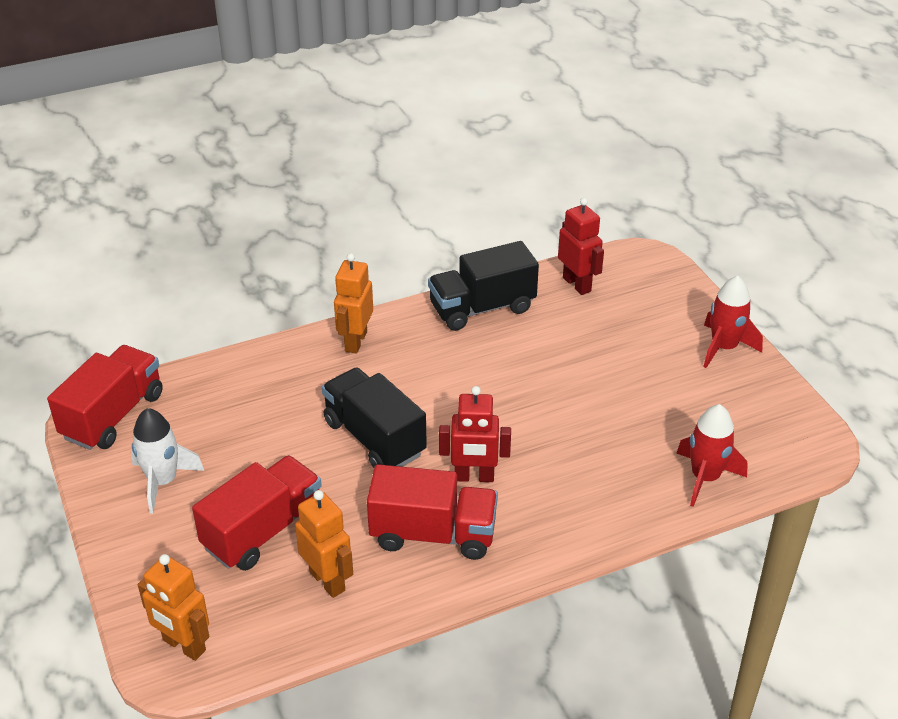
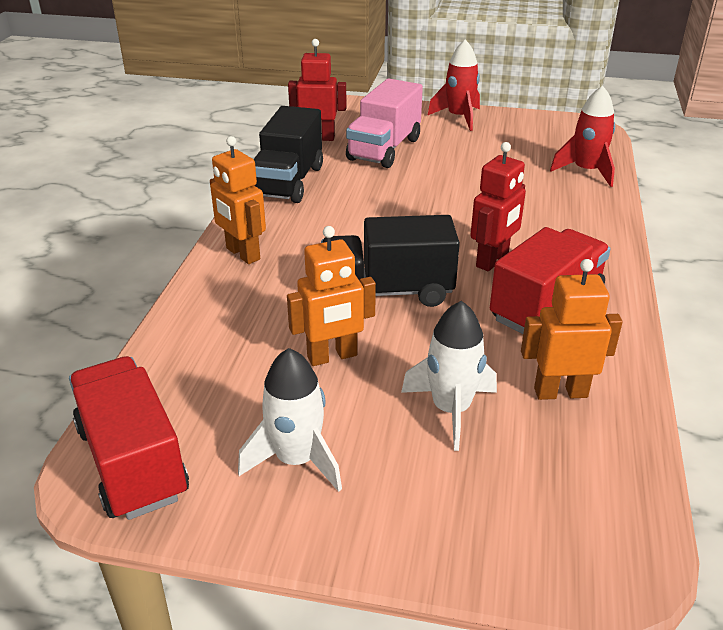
camera: 55 degrees left, 5 degrees down
orange robot [138,554,209,661] -> orange robot moved to [287,226,376,366]
red truck [192,455,322,571] -> white rocket [401,301,497,451]
none -> pink truck [346,79,423,168]

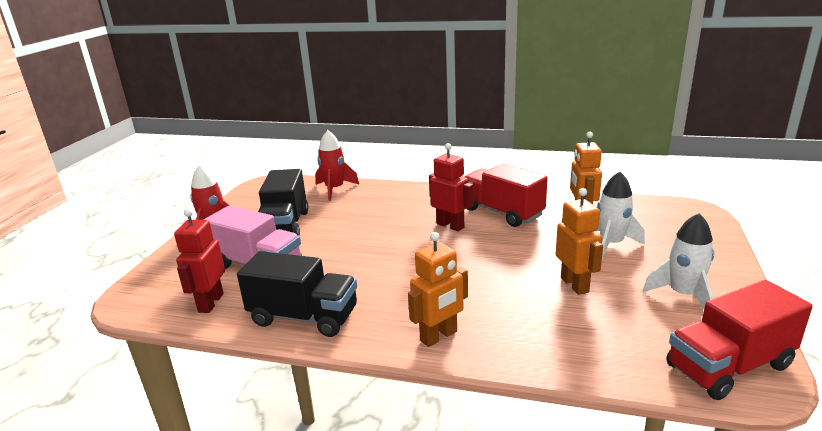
camera: 85 degrees left, 10 degrees down
black truck [321,215,460,307] -> black truck moved to [258,169,308,236]

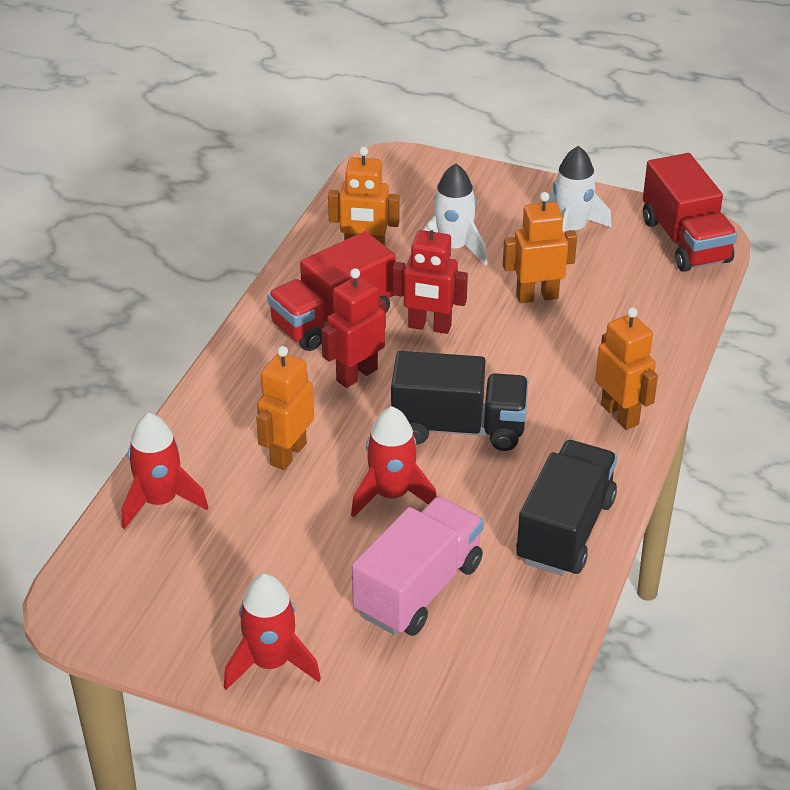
camera: 85 degrees left, 15 degrees up
red robot [174,209,225,313] -> red robot moved to [393,221,468,334]
black truck [258,169,308,236] -> black truck moved to [391,351,529,451]
none -> orange robot [256,346,314,470]
none -> red rocket [351,406,437,518]

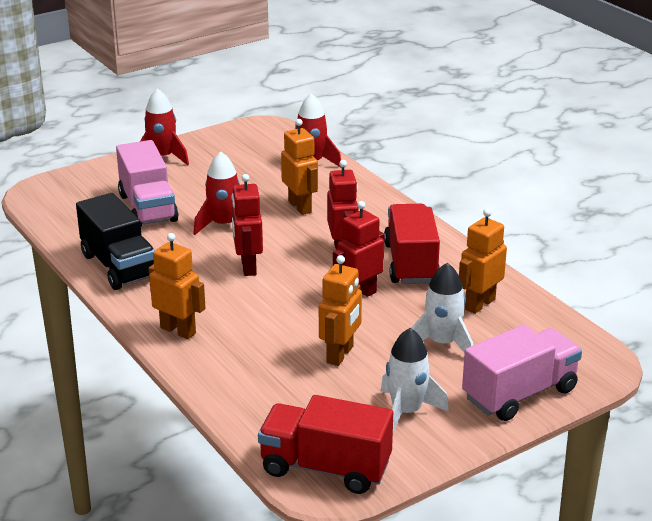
camera: 125 degrees right, 10 degrees down
black truck [391,351,529,451] -> red robot [231,174,263,276]
orange robot [595,307,658,430] -> orange robot turned 150 degrees counterclockwise [148,233,205,339]
none -> pink truck [462,325,582,421]

